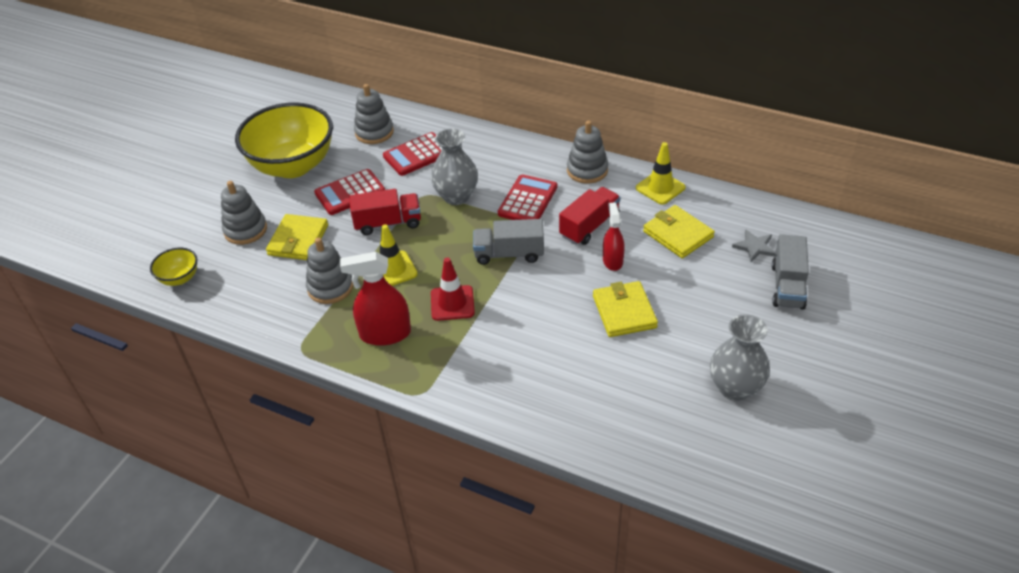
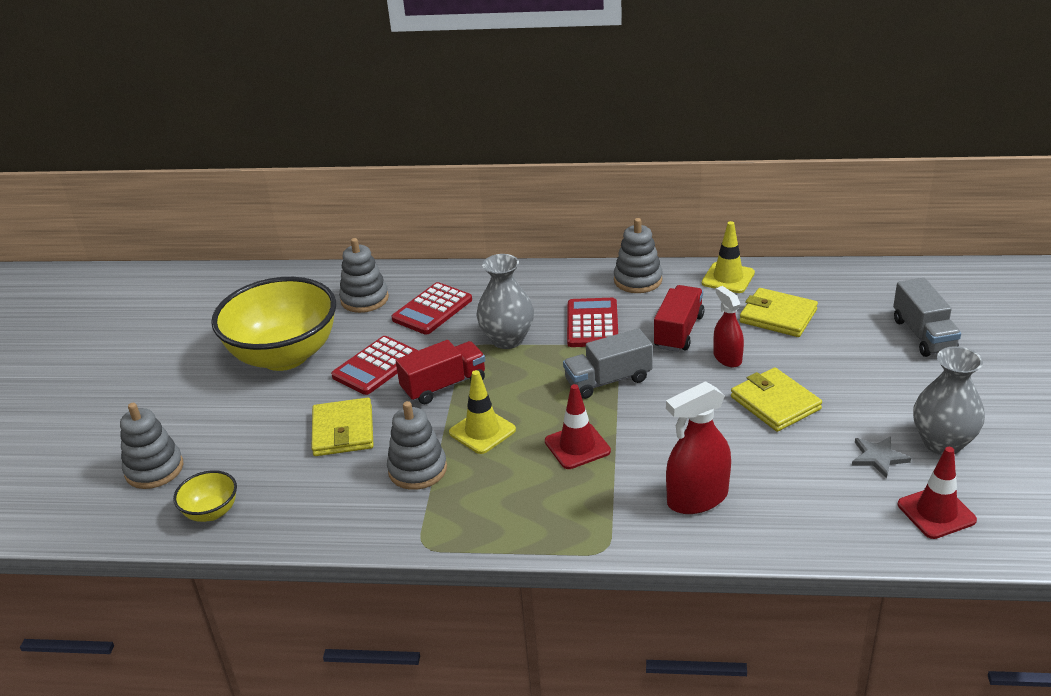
camera: 20 degrees left, 10 degrees down
grey stacking toy [221,181,267,245] -> grey stacking toy moved to [120,403,183,489]
red spray bottle [340,252,411,346] -> red spray bottle moved to [666,381,731,514]
grey star [732,229,775,262] -> grey star moved to [852,436,911,479]
none -> red traffic cone [898,447,977,539]

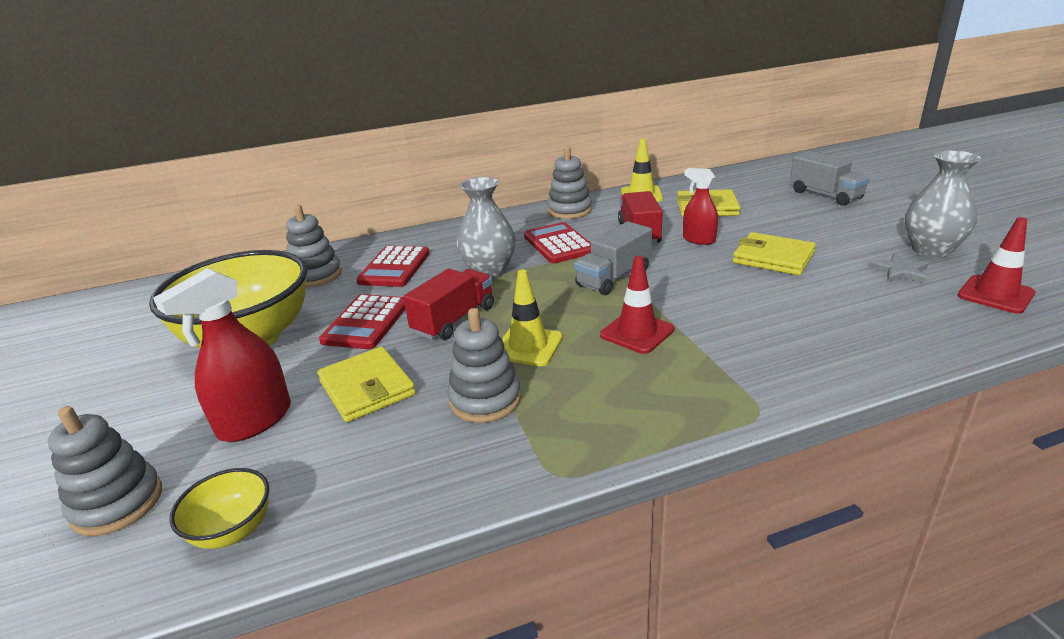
camera: 25 degrees left, 5 degrees down
red spray bottle [666,381,731,514] -> red spray bottle moved to [153,268,291,442]

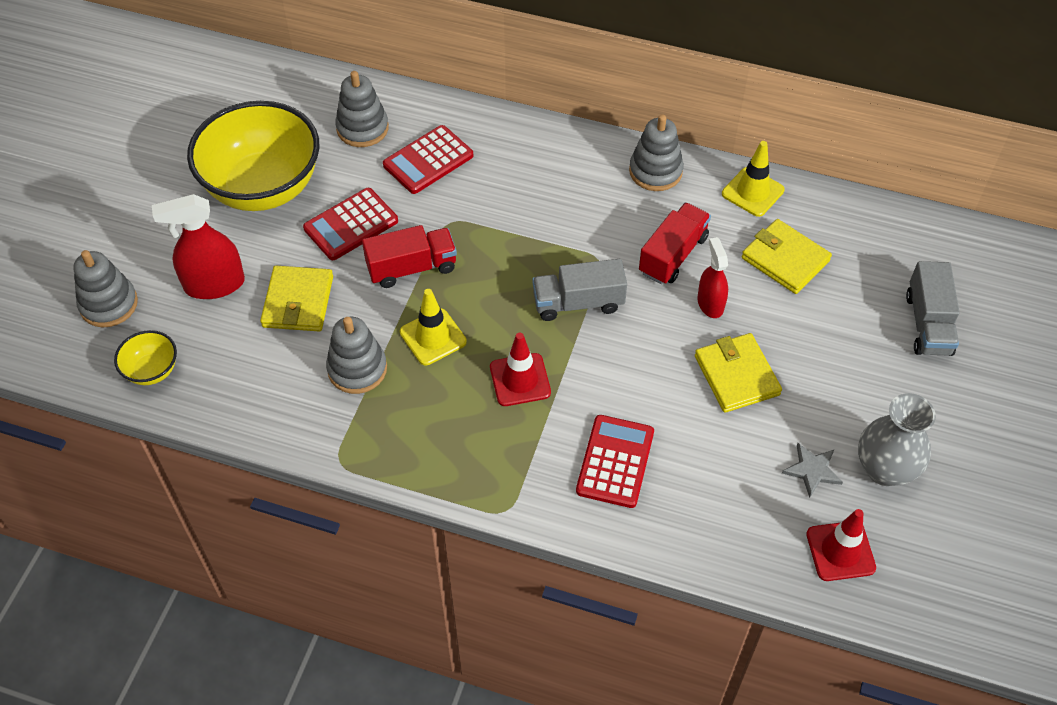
camera: 35 degrees right, 25 degrees up
grey vase [456,177,516,279] -> none
red calculator [524,222,591,263] -> red calculator moved to [576,415,654,508]

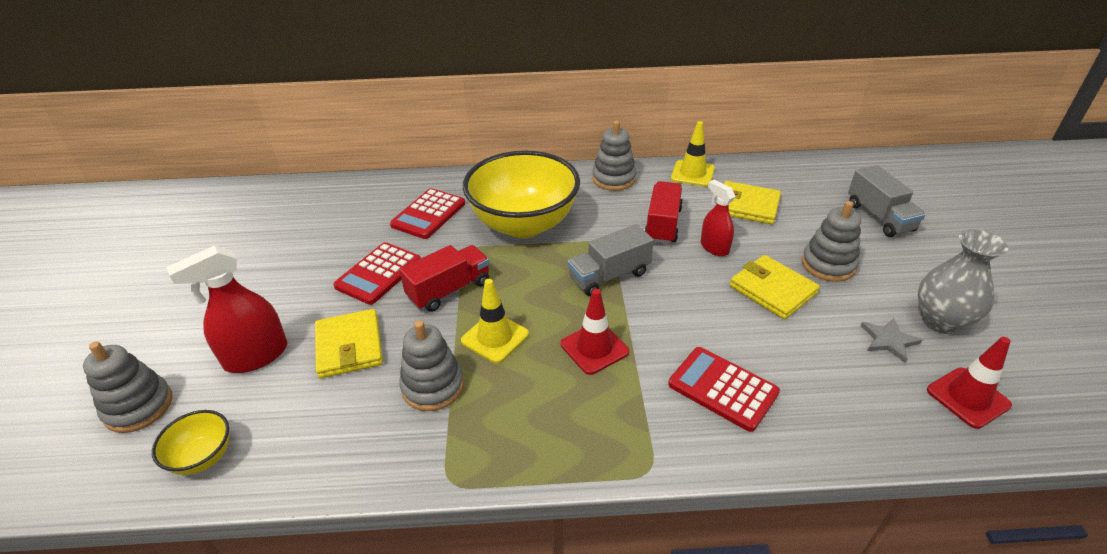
camera: 20 degrees left, 15 degrees down
yellow bowl [187,101,319,211] -> yellow bowl moved to [463,151,580,238]
grey stacking toy [335,71,389,147] -> grey stacking toy moved to [802,201,861,282]
red calculator [576,415,654,508] -> red calculator turned 45 degrees counterclockwise [668,347,780,432]

